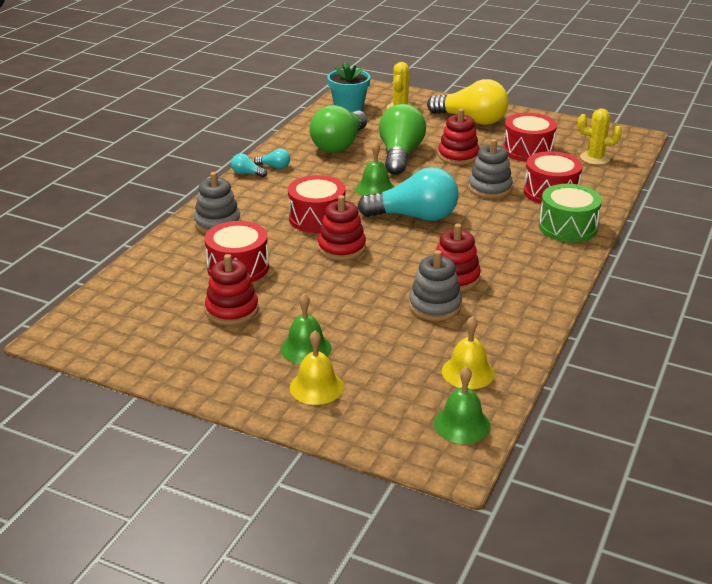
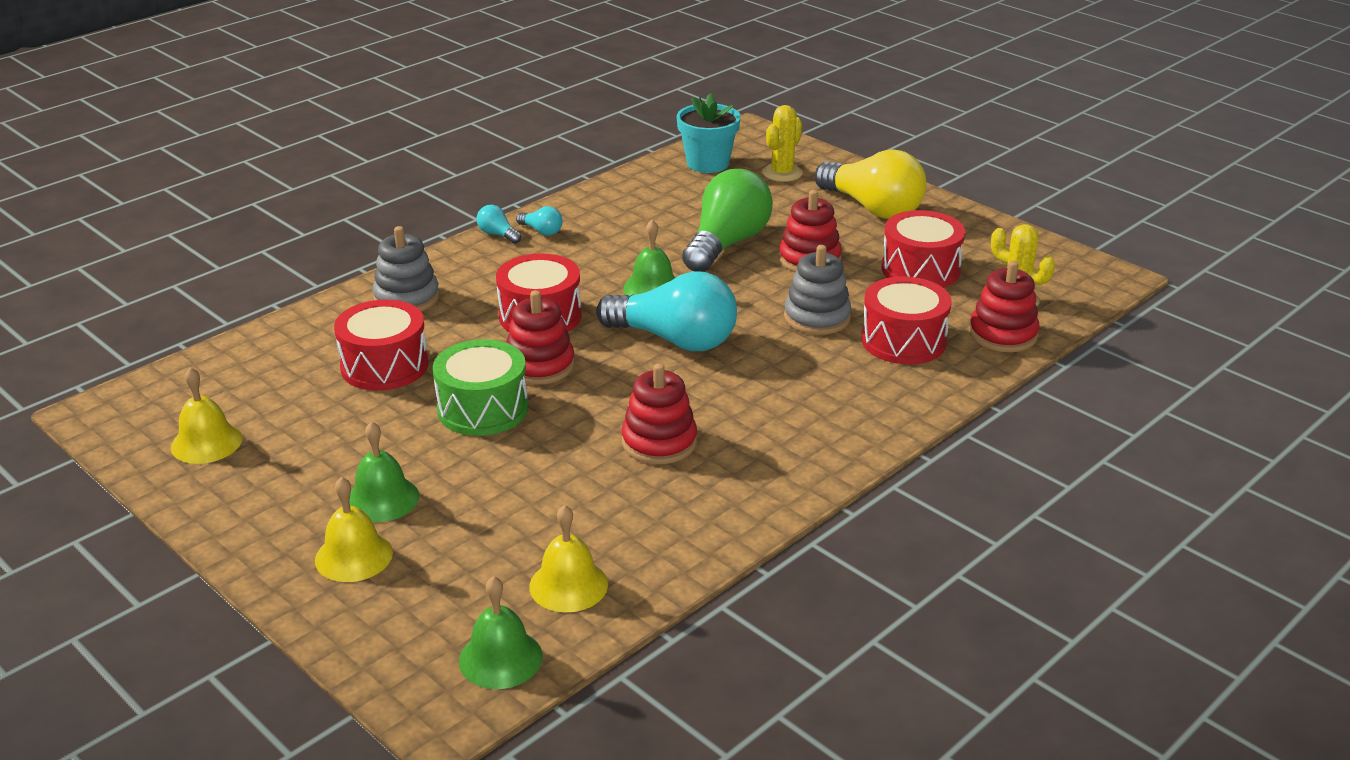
camera: 20 degrees right, 0 degrees up
red stacking toy [205,254,259,325] -> red stacking toy moved to [969,261,1039,352]
green light bulb [309,105,367,153] -> none
grey stacking toy [409,250,462,321] -> none
green drum [539,184,602,243] -> green drum moved to [433,339,528,436]
none -> yellow bell [171,367,242,464]

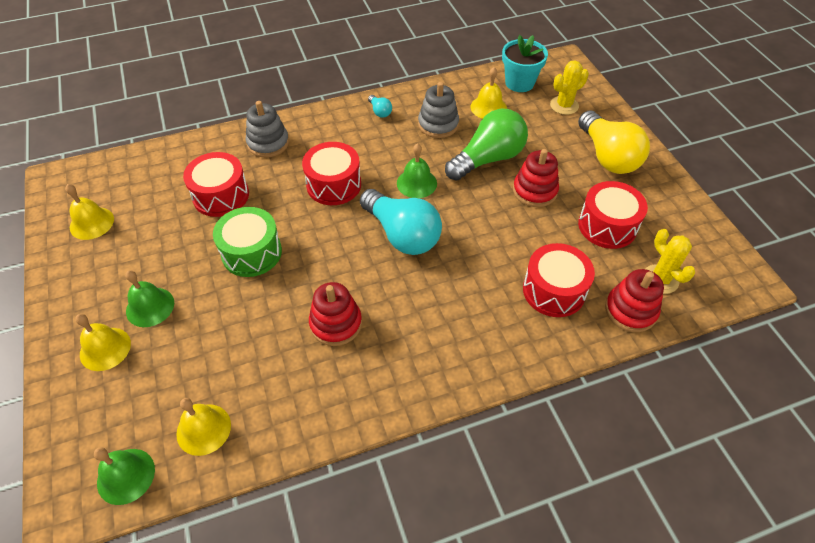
camera: 25 degrees right, 20 degrees up
turquoise light bulb [477,205,521,244] -> none
red stacking toy [507,290,575,385] -> none
grey stacking toy [784,245,851,335] -> grey stacking toy moved to [418,82,459,138]
none -> yellow bell [471,67,507,119]

